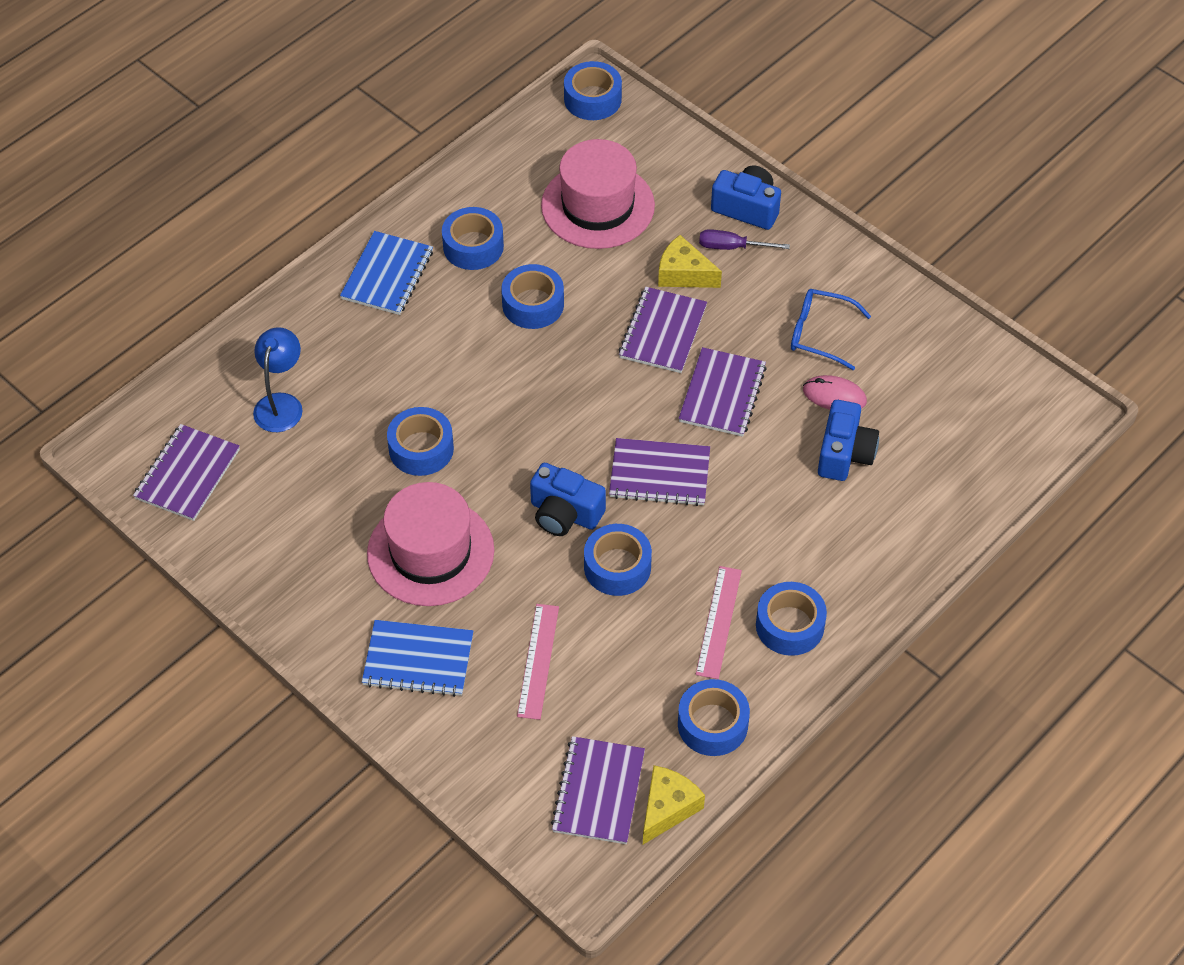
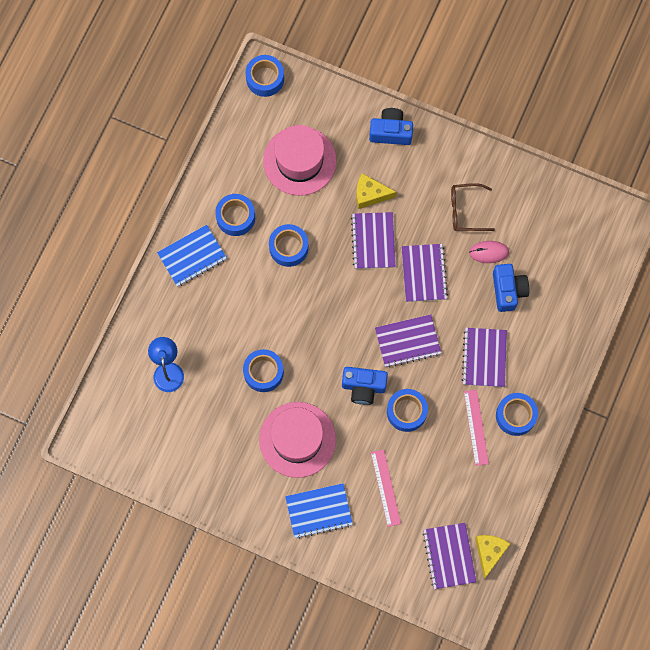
camera: 20 degrees left, 20 degrees up
purple notebook [133,424,240,521] -> purple notebook moved to [462,328,507,387]
blue notebook [340,231,433,315] -> blue notebook turned 60 degrees clockwise [157,225,227,287]
blue tape [678,679,750,756] -> none
purple screwdriver [699,229,790,250] -> none
blue glasses [791,289,871,370] -> brown glasses [451,183,495,231]

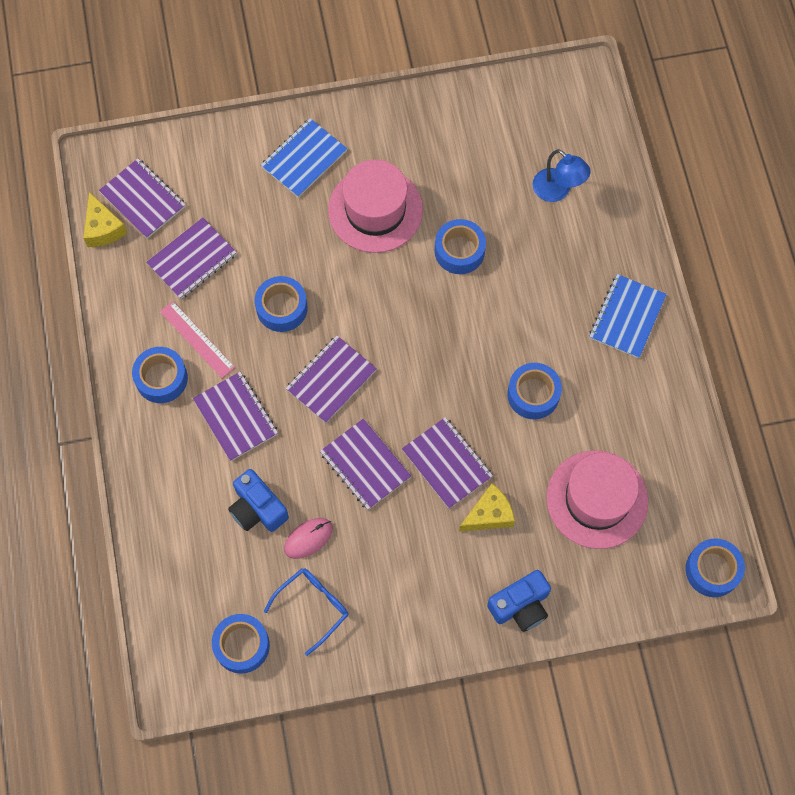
camera: 145 degrees right, 5 degrees down
blue tape [215,194,255,236] -> blue tape moved to [212,614,270,674]
blue camera [342,367,388,405] -> none
pink ruler [371,449,401,527] -> none
brown glasses [451,183,495,231] -> none
none -> purple notebook [146,217,237,299]
none -> blue glasses [264,568,348,656]

